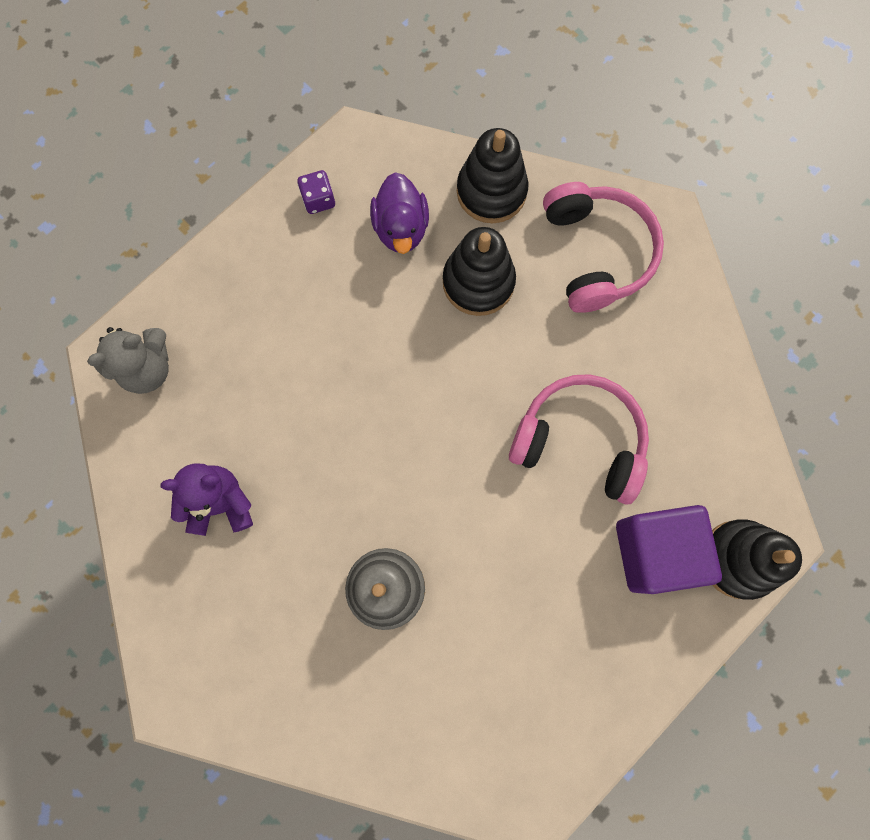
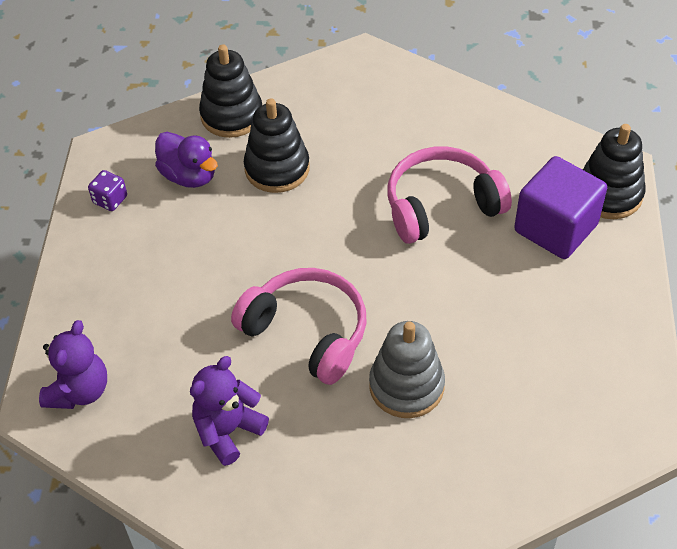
camera: 40 degrees left, 25 degrees down
grey teddy bear [87,327,169,394] -> purple teddy bear [39,320,107,409]
pink headphones [543,182,664,313] -> pink headphones moved to [231,268,367,385]

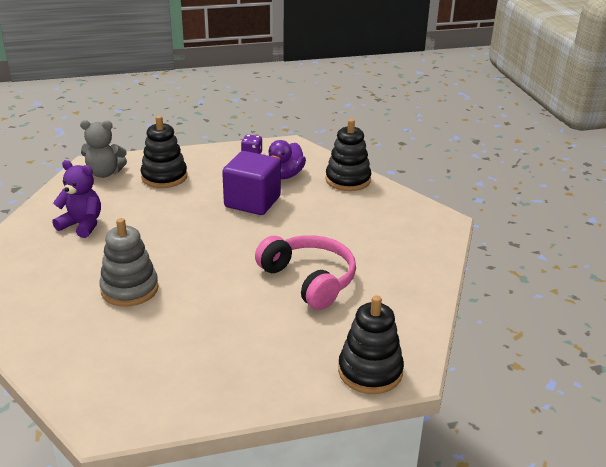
camera: 70 degrees right, 20 degrees down
purple teddy bear [39,320,107,409] -> grey teddy bear [80,120,127,178]
pink headphones [231,268,367,385] -> none
black stacking toy [244,98,310,193] -> black stacking toy moved to [141,116,187,188]
purple cube [514,156,607,259] -> purple cube moved to [222,151,281,215]

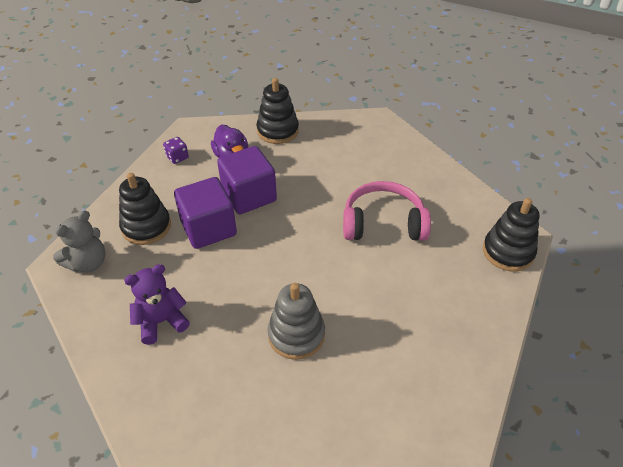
camera: 50 degrees left, 15 degrees up
none -> purple cube [174,177,237,249]

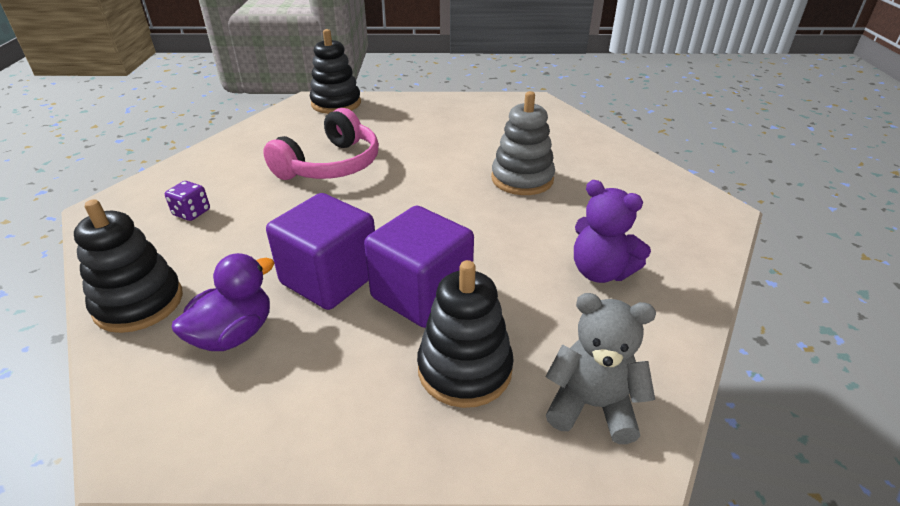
camera: 115 degrees left, 10 degrees down
purple dice [163,137,189,164] -> purple dice moved to [165,181,210,221]
pink headphones [343,181,431,241] -> pink headphones turned 120 degrees counterclockwise [263,108,379,180]

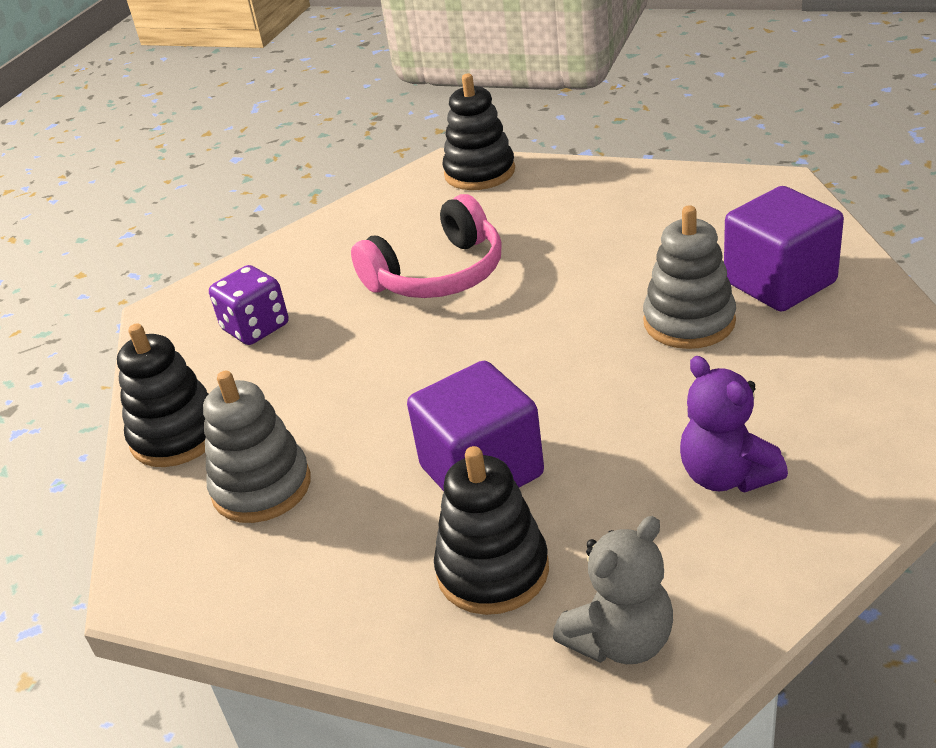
camera: 25 degrees right, 0 degrees up
purple dice [165,181,210,221] -> purple dice [209,265,288,345], size x1.57
purple duck [172,253,274,351] -> grey stacking toy [203,371,311,523]
purple cube [266,193,375,310] -> purple cube moved to [724,186,844,312]
grey teddy bear [545,293,656,444] -> grey teddy bear turned 105 degrees clockwise [553,516,673,664]

